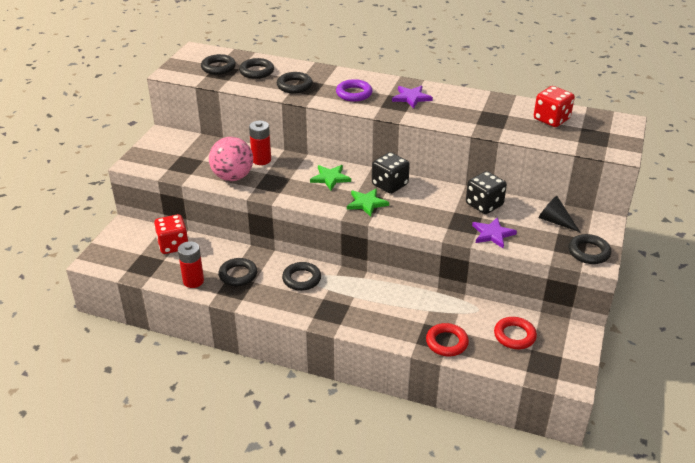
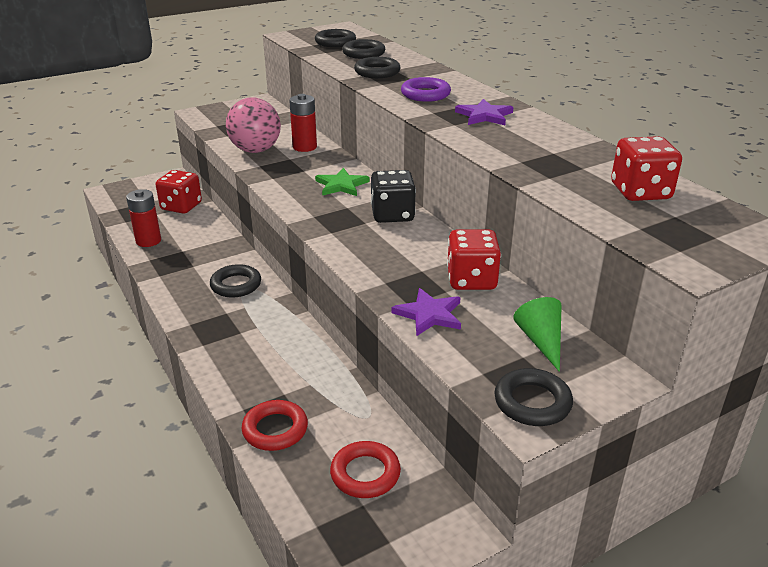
camera: 40 degrees right, 5 degrees down
black ring [218,258,257,286] -> none
green star [347,189,389,217] -> none
black dice [466,171,507,214] -> red dice [447,229,501,290]
black cone [538,196,580,232] -> green cone [513,297,562,372]

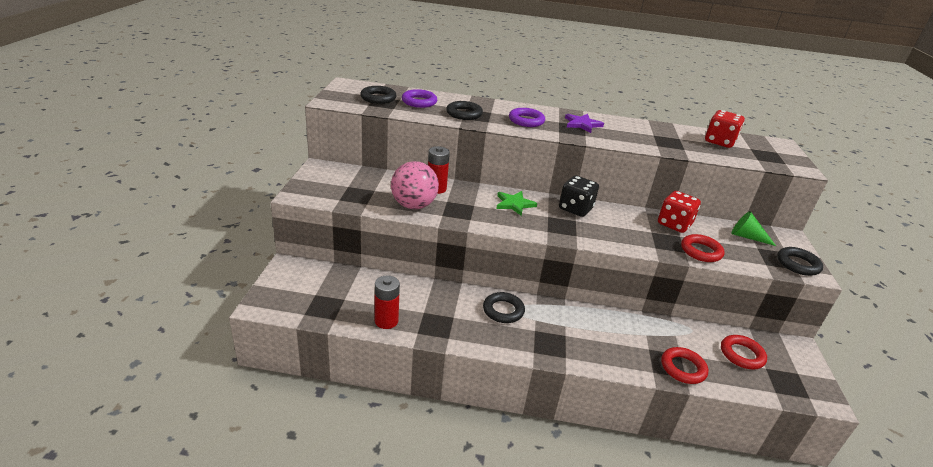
camera: 55 degrees left, 0 degrees up
red dice [156,170,202,214] -> none
black ring [342,39,385,59] -> purple ring [402,89,437,108]
purple star [392,288,461,336] -> red ring [681,234,725,262]

